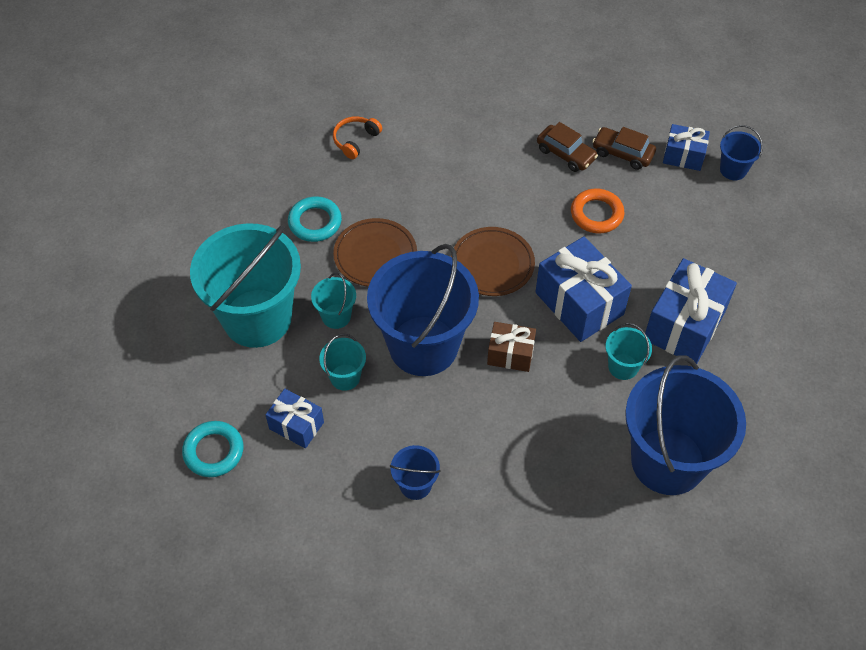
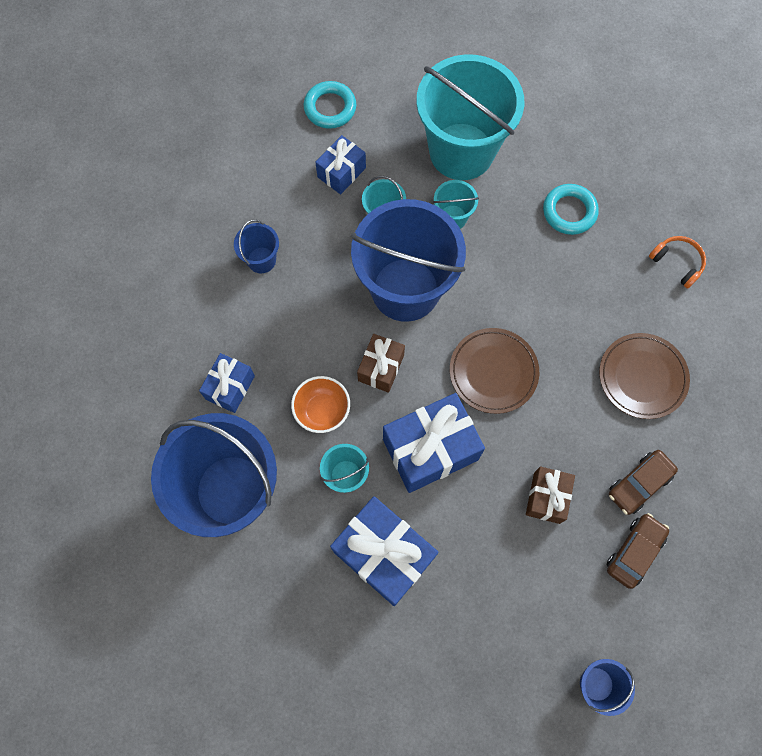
camera: 100 degrees right, 15 degrees up
brown plate [333,218,417,287] -> brown plate moved to [599,333,690,419]
orange ring [571,188,625,233] -> brown gift [526,467,575,524]
blue gift [663,124,710,171] -> blue gift moved to [199,353,255,413]
none -> orange bowl [291,376,350,433]

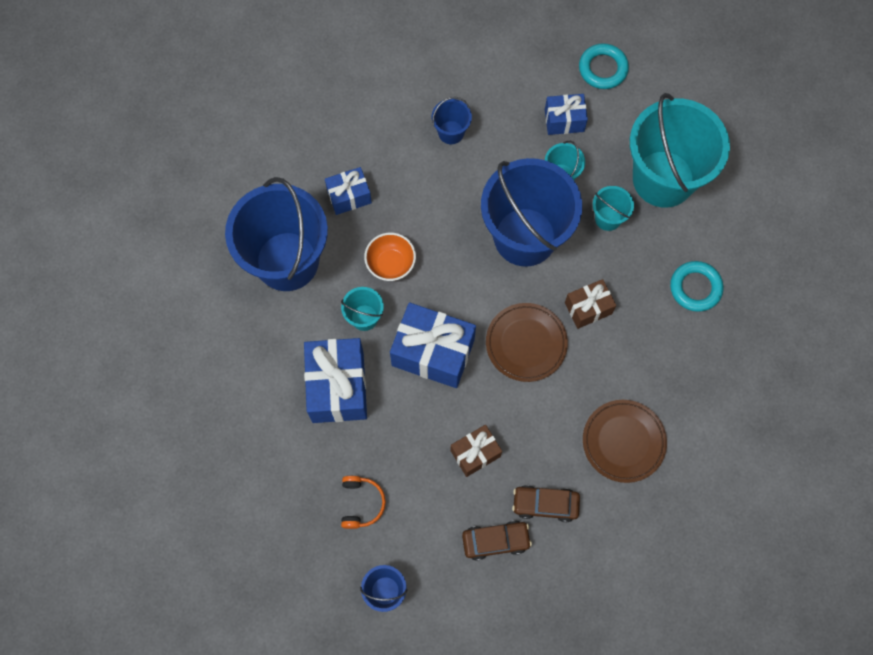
camera: 45 degrees right, 0 degrees up
brown gift [357,334,405,393] -> brown gift moved to [565,279,616,329]
orange headphones [649,236,706,289] -> orange headphones moved to [341,476,386,529]

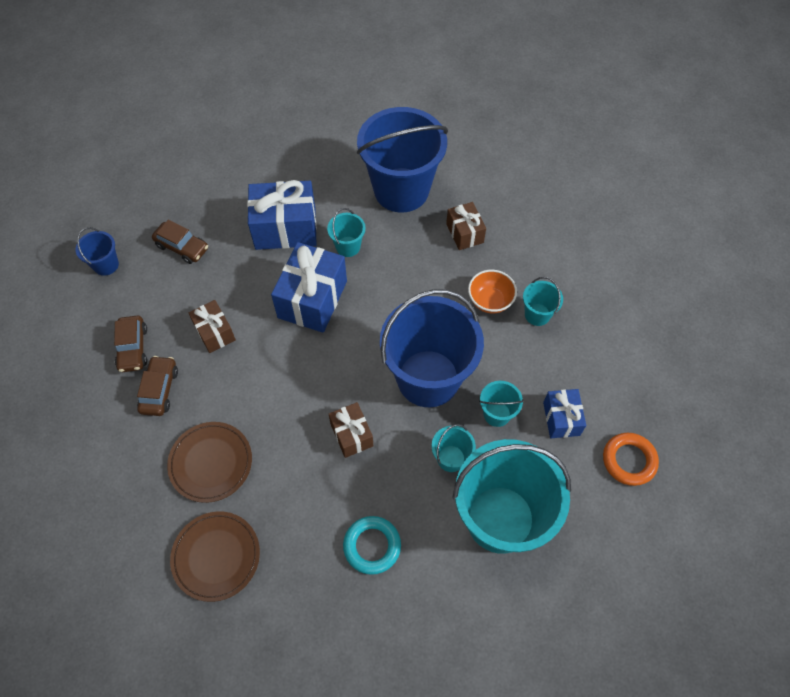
camera: 90 degrees right, 10 degrees down
blue gift [325,167,372,215] -> brown gift [446,202,486,250]
orange headphones [341,476,386,529] -> brown car [152,219,208,264]
orange bowl [364,233,416,281] -> orange bowl moved to [468,270,517,313]
blue bucket [432,97,472,144] -> turquoise bucket [523,277,563,326]
brown plate [486,303,568,382] -> brown plate moved to [170,511,260,602]
turquoise ring [579,43,629,89] -> orange ring [603,433,659,486]

